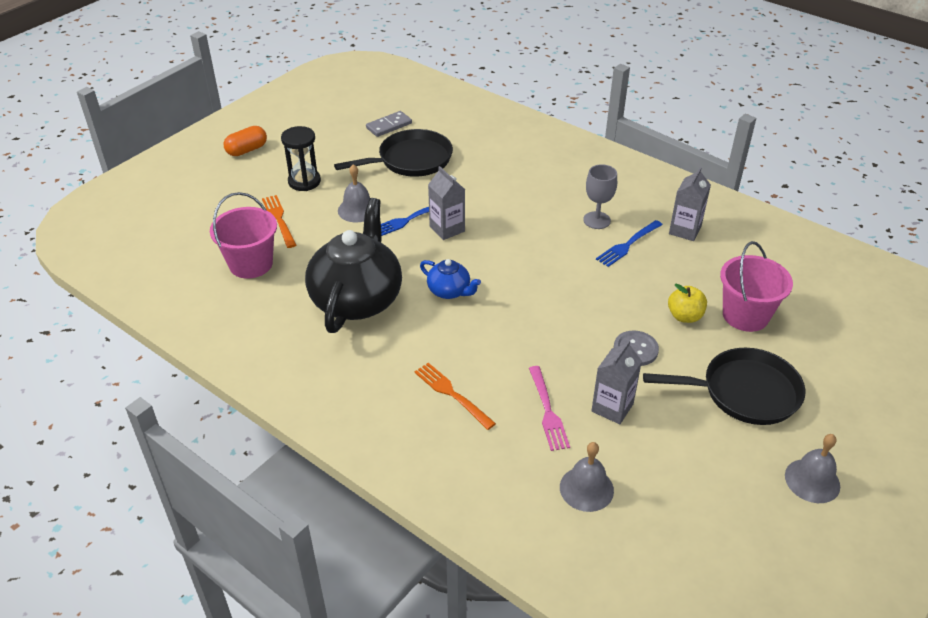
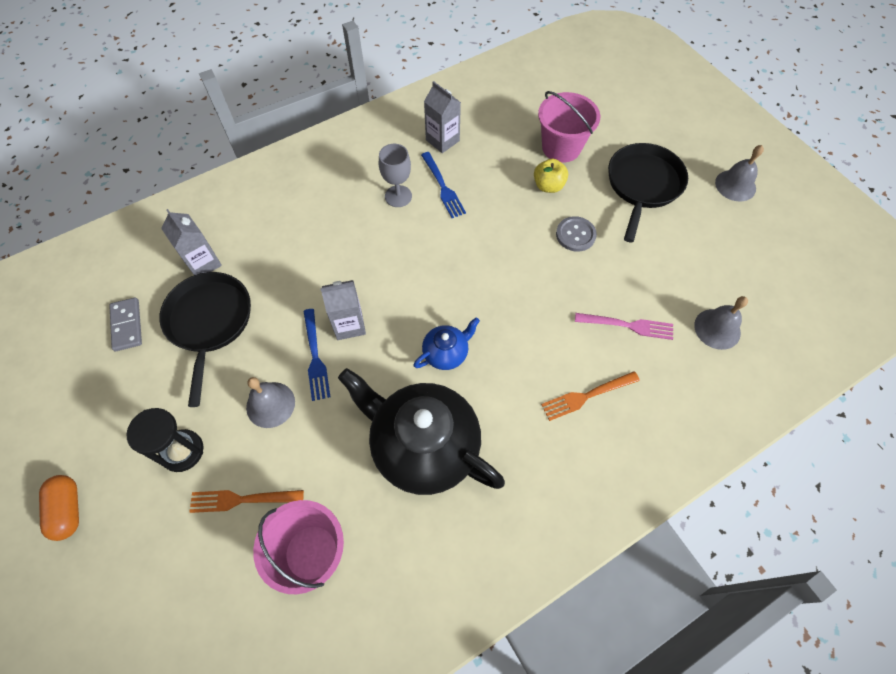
camera: 70 degrees left, 20 degrees up
grey carton [591,340,642,424] -> grey carton moved to [161,209,222,275]

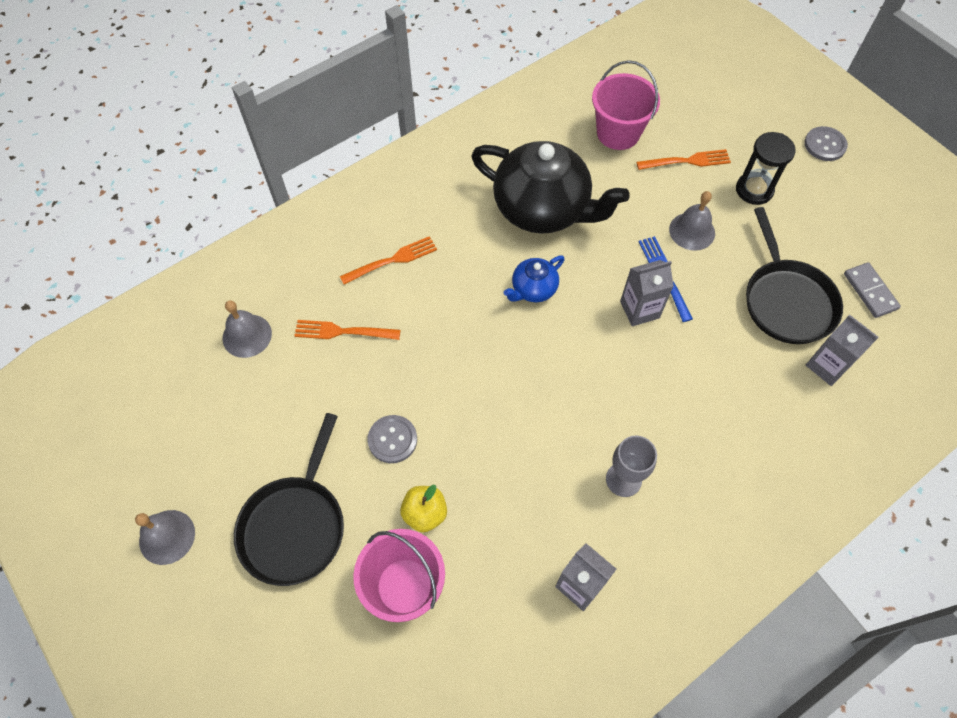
camera: 175 degrees right, 0 degrees up
orange capsule [39,475,79,541] -> grey button [804,126,848,161]
blue fork [421,152,466,218] -> none
pink fork [575,313,673,340] -> orange fork [294,320,401,340]

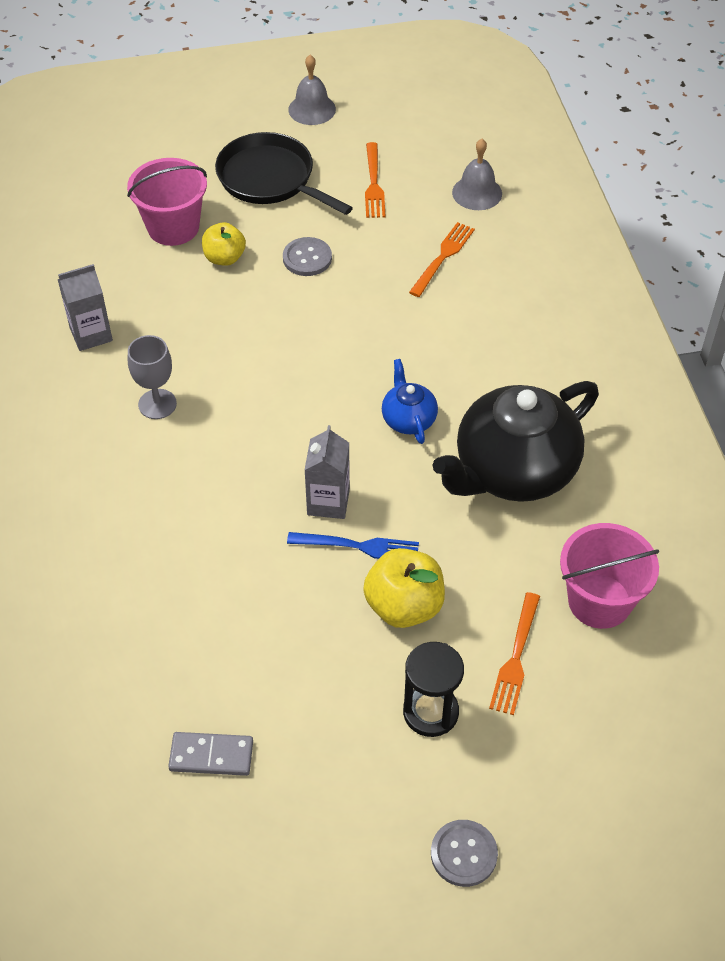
camera: 115 degrees right, 10 degrees down
orange fork [340,236,437,285] -> orange fork moved to [365,142,386,218]
grey bell [669,191,715,251] -> yellow apple [363,548,445,628]
black pan [746,207,843,344] -> none
grey carton [806,315,879,386] -> none

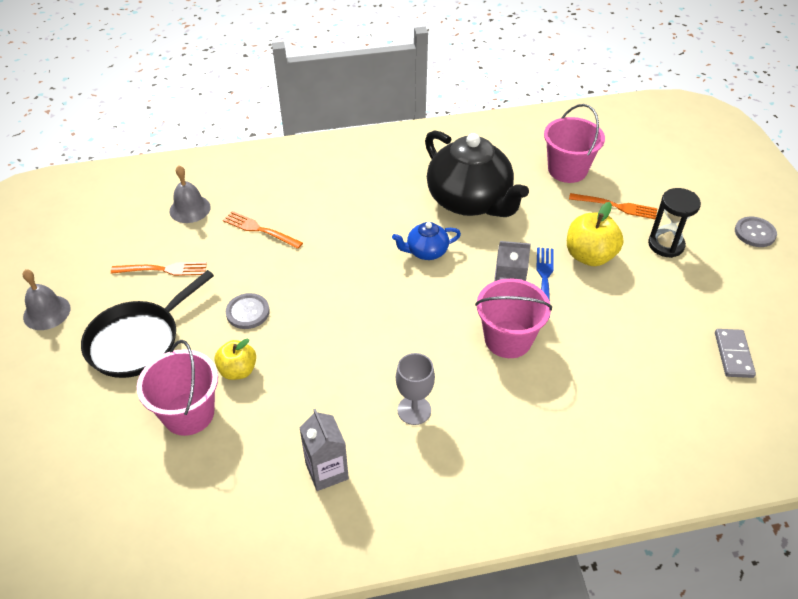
camera: 90 degrees left, 5 degrees down
none -> pink bucket [475,279,552,358]

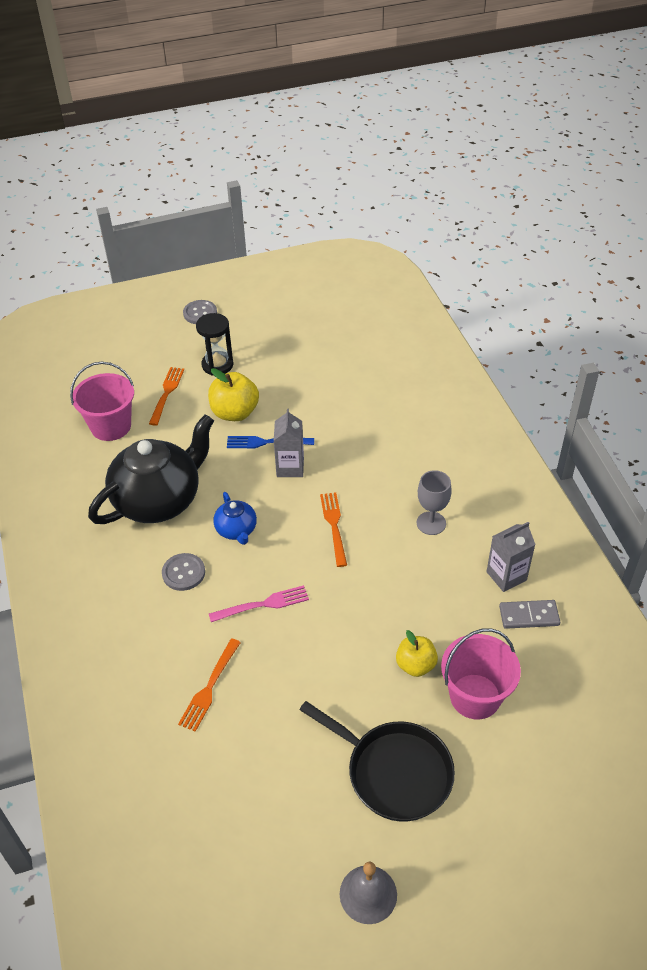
camera: 95 degrees left, 0 degrees up
orange fork [111,262,207,276] -> orange fork moved to [320,492,347,567]
grey bell [170,165,211,223] -> none
grey button [226,293,270,329] -> grey button moved to [162,553,205,591]
pink bucket [475,279,552,358] -> none
grey domino [715,329,756,378] -> grey domino moved to [499,600,560,629]
none -> pink fork [209,585,309,622]

